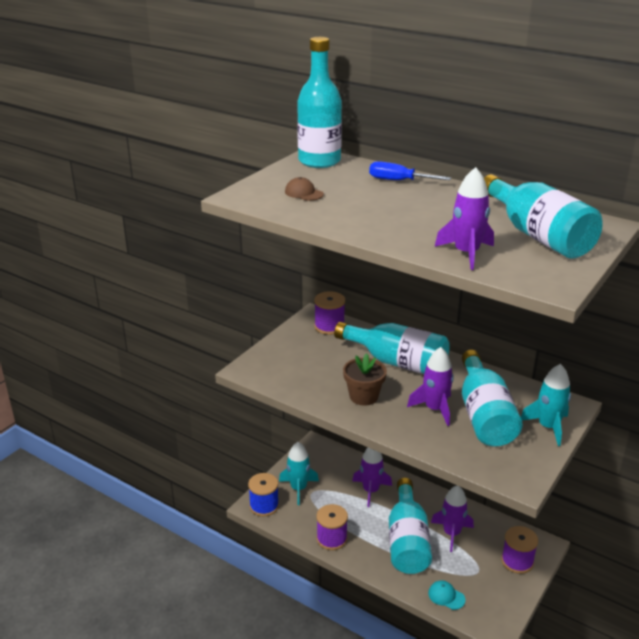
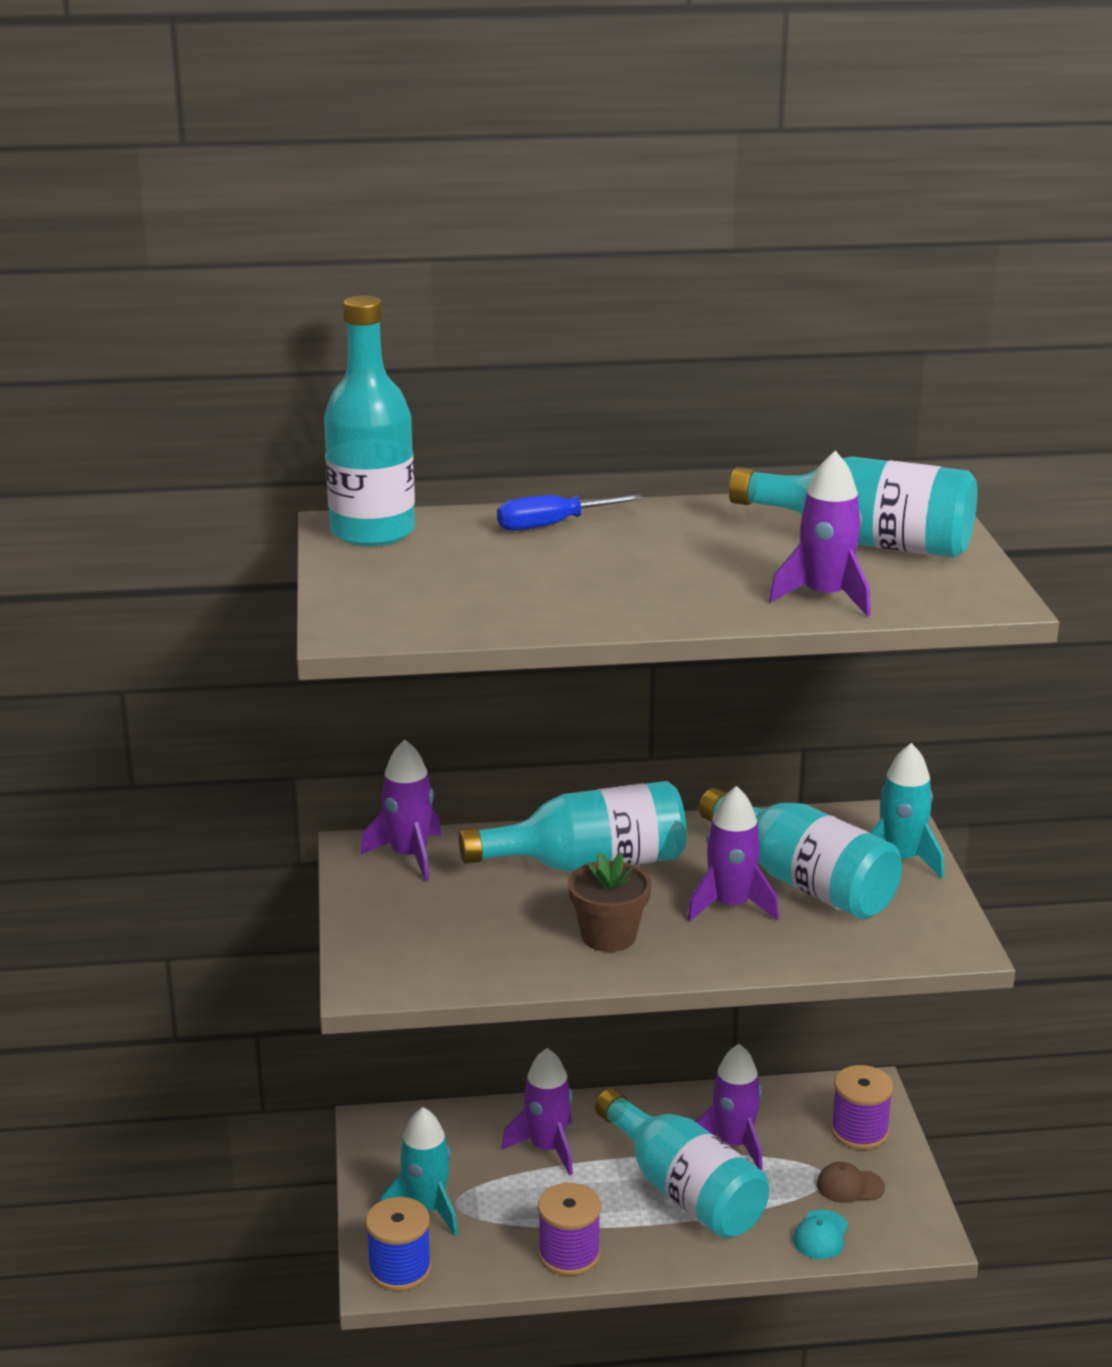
camera: 40 degrees left, 5 degrees down
brown cap [285,177,324,201] -> brown cap moved to [817,1162,885,1203]
purple spool [314,291,345,335] -> purple rocket [360,740,441,881]
turquoise cap [428,581,465,610] -> turquoise cap turned 60 degrees counterclockwise [793,1210,848,1259]

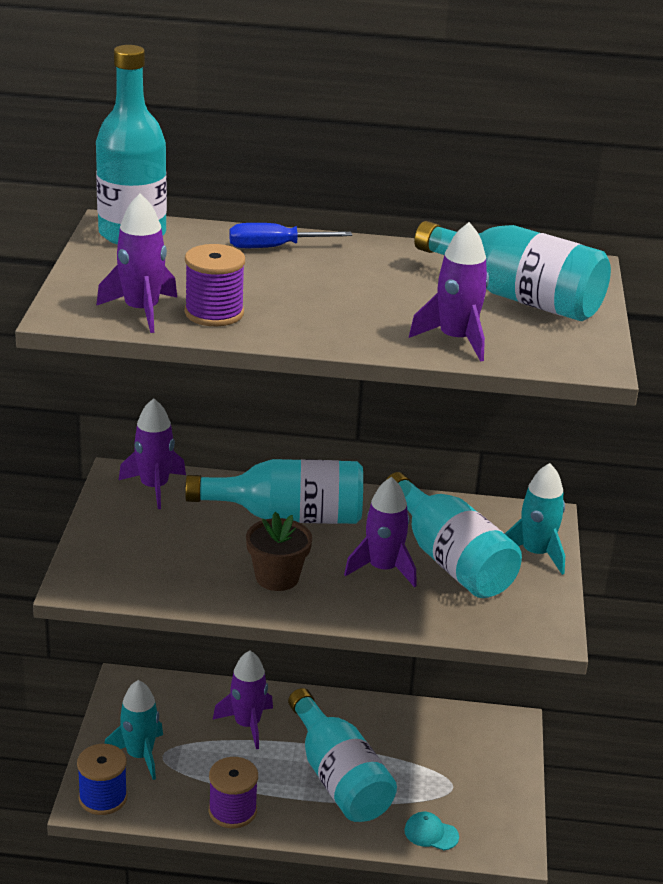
camera: 10 degrees right, 5 degrees up
purple rocket [695,1044,762,1170] -> purple rocket moved to [96,193,177,333]
turquoise cap [793,1210,848,1259] -> turquoise cap turned 75 degrees clockwise [404,812,459,850]
brown cap [817,1162,885,1203] -> none
purple spool [831,1065,893,1150] -> purple spool moved to [185,244,245,326]

